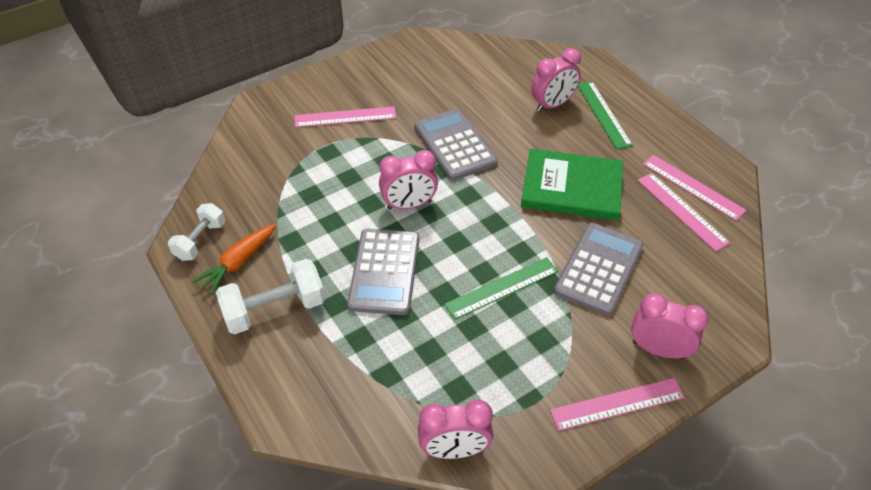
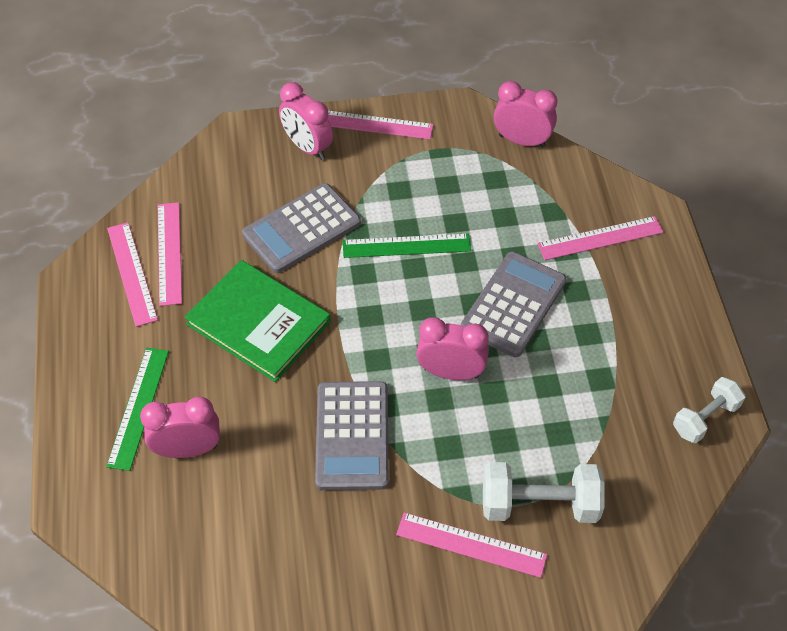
camera: 155 degrees left, 5 degrees up
orange carrot [192,224,276,295] -> none
white dumbbell [216,259,325,335] -> white dumbbell moved to [483,462,605,523]
none -> pink ruler [537,216,664,260]

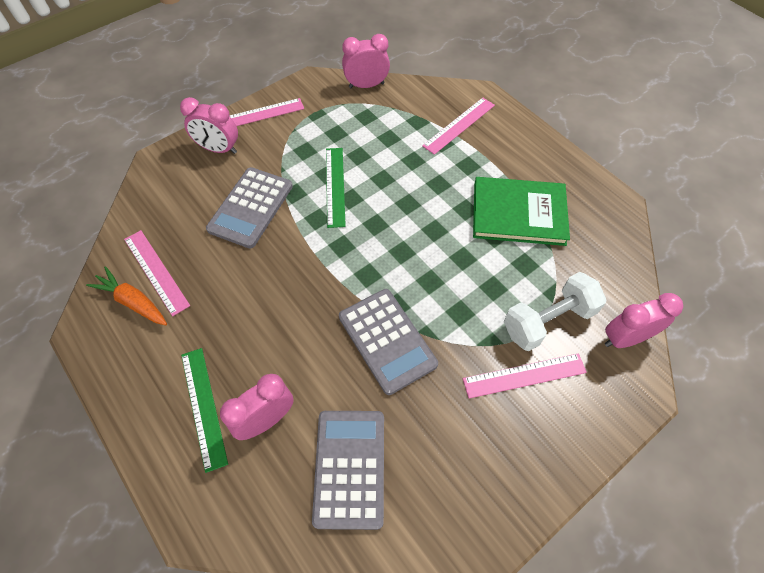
camera: 30 degrees left, 5 degrees up
pink ruler [107,222,158,327] -> orange carrot [86,266,167,325]
green book [184,260,331,382] -> green book moved to [473,177,570,246]
green ruler [343,233,471,258] -> green ruler turned 60 degrees counterclockwise [326,148,346,228]
pink clock [416,317,489,380] -> pink clock moved to [605,293,683,348]
grey calculator [461,252,566,357] -> grey calculator moved to [312,411,384,530]
white dumbbell [673,377,745,443] -> none

